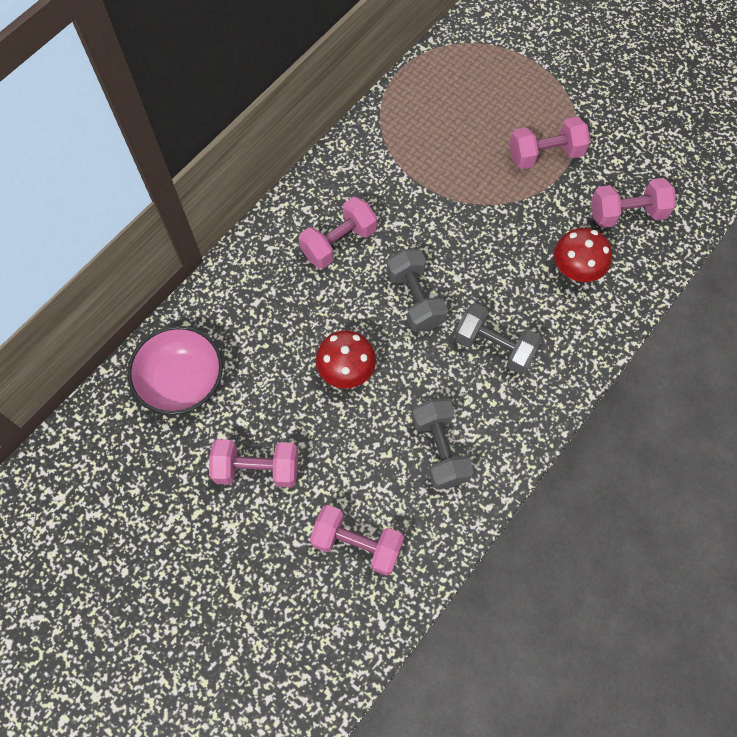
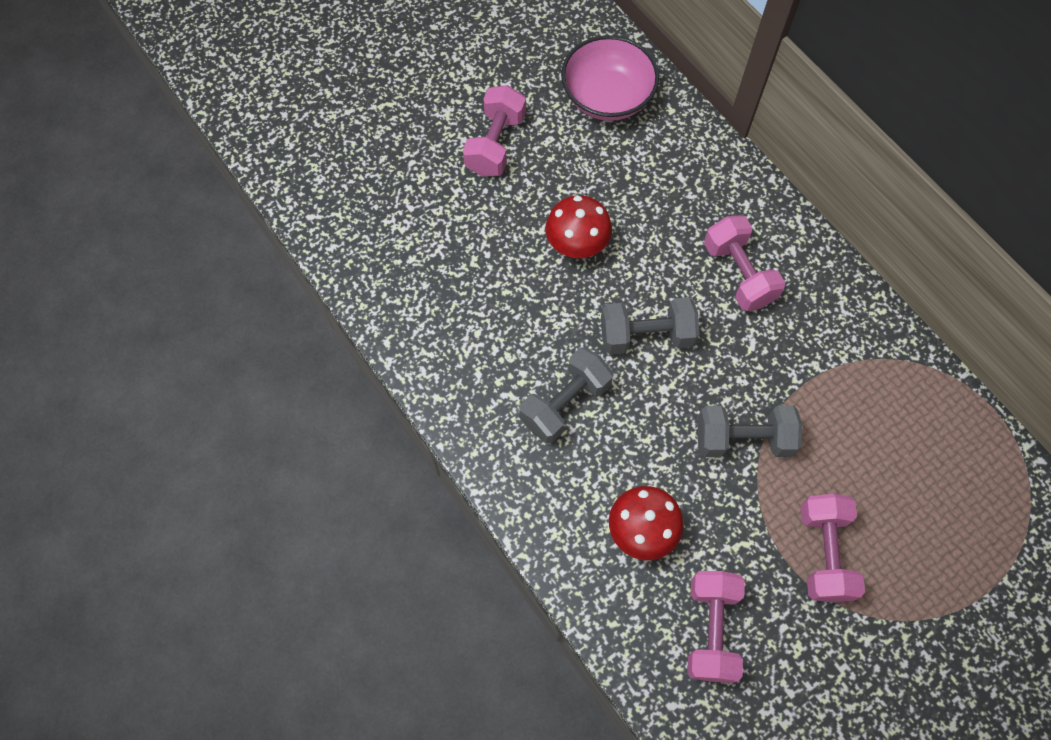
camera: 105 degrees right, 0 degrees up
pink dumbbell [310,505,404,576] -> none
grey dumbbell [412,398,474,490] -> grey dumbbell moved to [697,405,802,457]

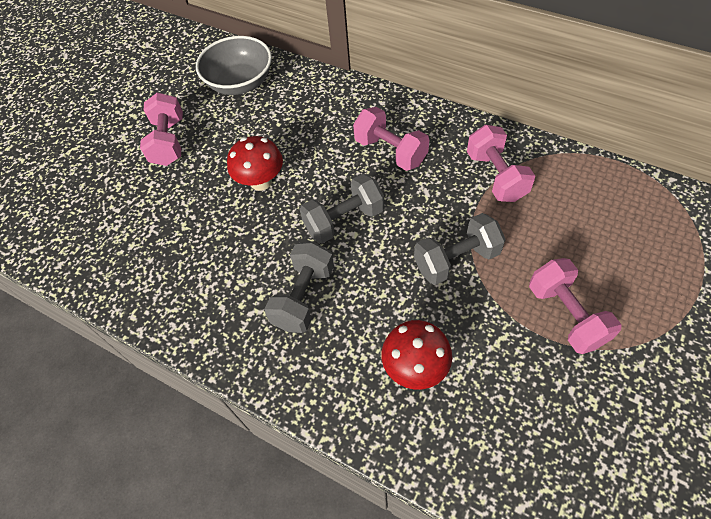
camera: 20 degrees left, 10 degrees down
pink bowl [561,35,659,121] -> grey bowl [196,36,272,95]
pink dumbbell [687,571,745,683] -> pink dumbbell moved to [467,125,535,202]

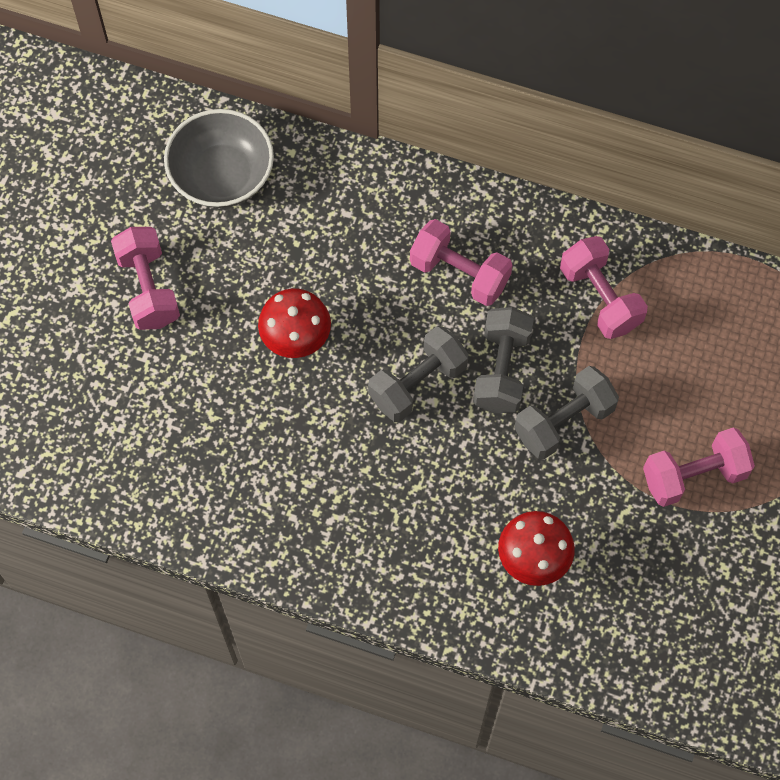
camera: 15 degrees left, 10 degrees up
grey dumbbell [264,242,334,333] -> grey dumbbell moved to [473,307,534,413]
pink dumbbell [529,258,622,354] -> pink dumbbell turned 75 degrees counterclockwise [643,427,755,507]

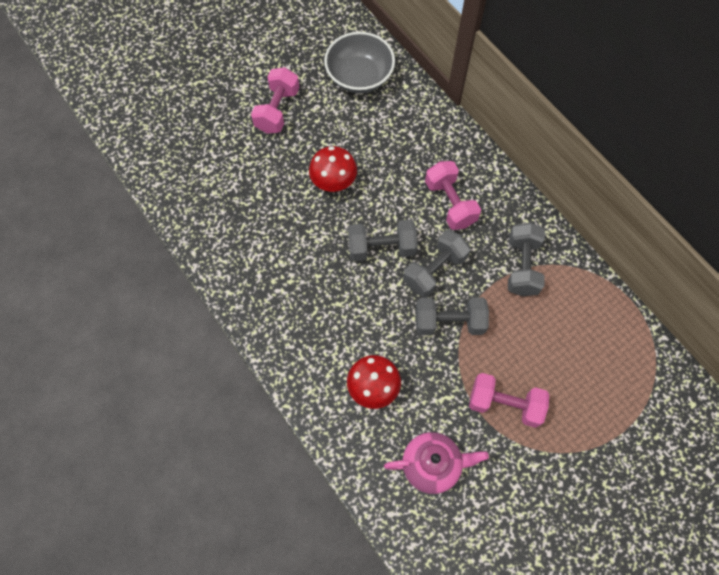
camera: 35 degrees right, 0 degrees up
pink dumbbell [560,236,648,339] -> grey dumbbell [508,223,545,296]
none -> pink teapot [384,432,489,494]

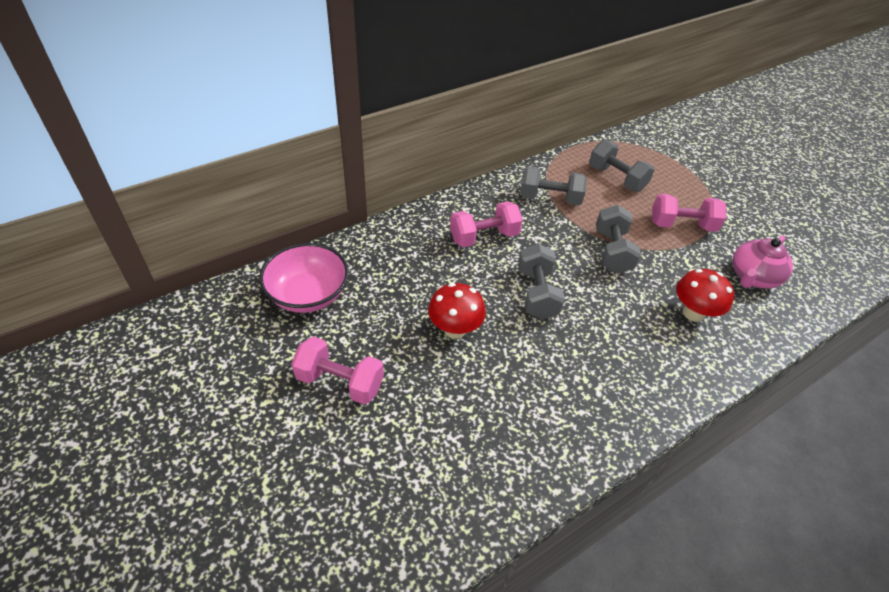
camera: 90 degrees left, 20 degrees down
grey bowl [324,32,395,93] -> pink bowl [259,243,349,313]
pink teapot [384,432,489,494] -> pink teapot turned 135 degrees counterclockwise [732,236,793,288]
grey dumbbell [403,230,470,298] -> grey dumbbell moved to [589,140,655,192]
pink dumbbell [469,373,549,428] -> pink dumbbell turned 75 degrees clockwise [652,194,726,232]

